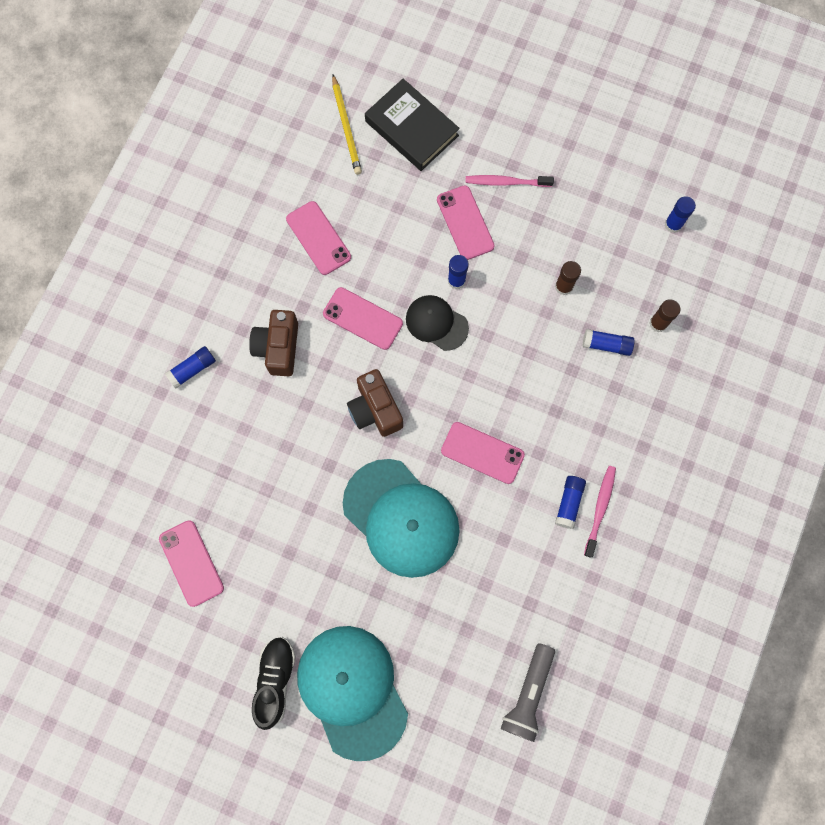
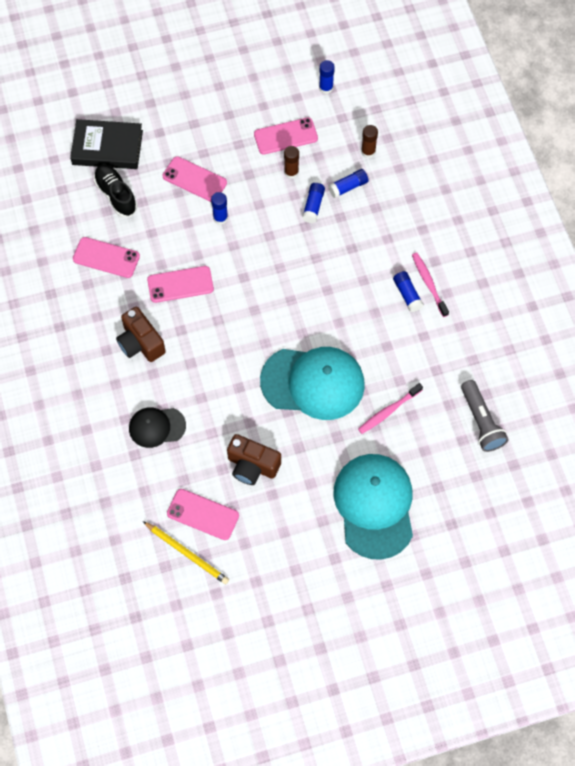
camera: 40 degrees left, 10 degrees down
blue glue stick [165,346,216,388] -> blue glue stick moved to [302,183,325,223]
black shoe [252,637,296,730] -> black shoe moved to [94,165,137,217]
turquoise cap [297,626,408,761] -> turquoise cap turned 60 degrees clockwise [334,454,413,560]
yellow pencil [332,75,362,175] -> yellow pencil moved to [143,521,229,584]
brown camera [347,369,403,437] -> brown camera moved to [227,434,281,485]
black cap [406,295,469,351] -> black cap moved to [129,407,186,448]
pink phone [441,422,525,484] -> pink phone moved to [254,117,318,155]
pink toothbrush [465,175,554,187] -> pink toothbrush moved to [358,383,423,434]

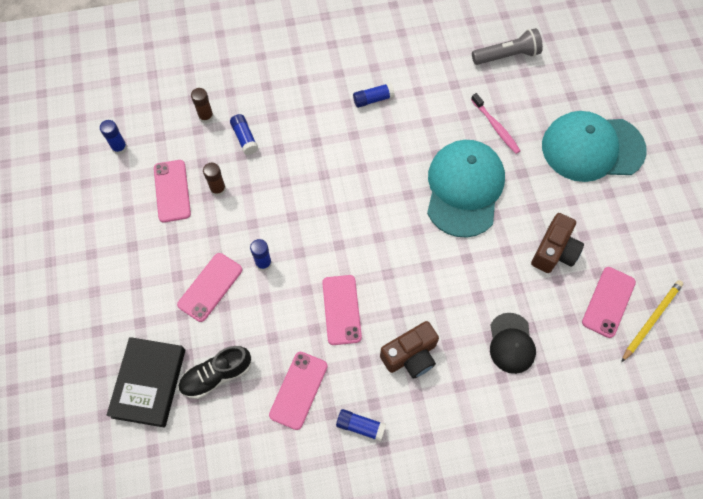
camera: 85 degrees left, 0 degrees up
blue glue stick [302,183,325,223] -> blue glue stick moved to [336,409,386,442]
pink toothbrush [412,253,449,317] -> none

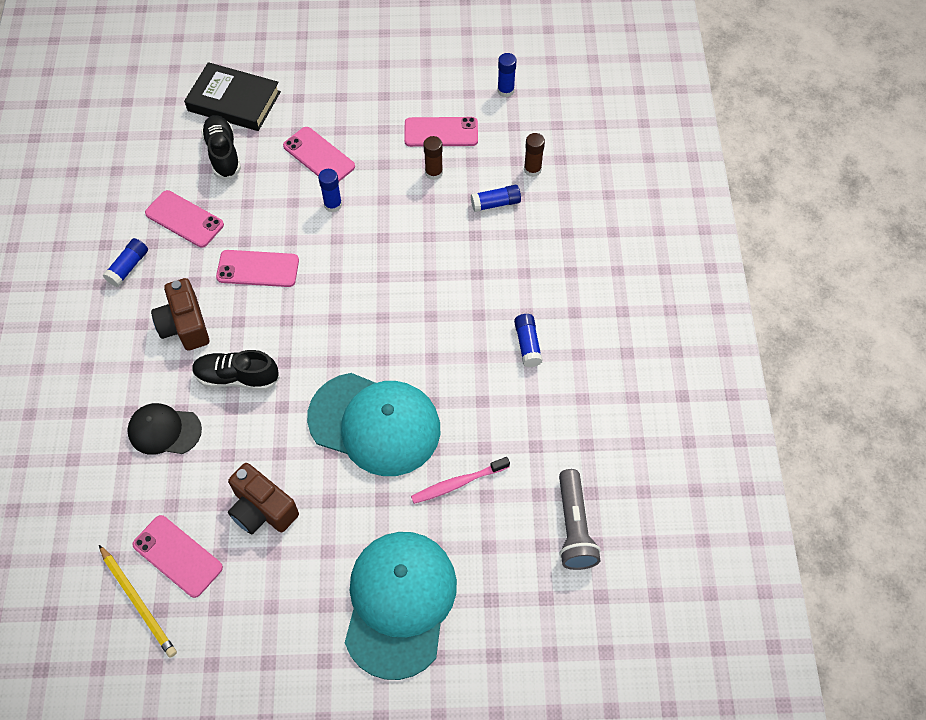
camera: 100 degrees right, 5 degrees down
none -> black shoe [192,350,280,390]

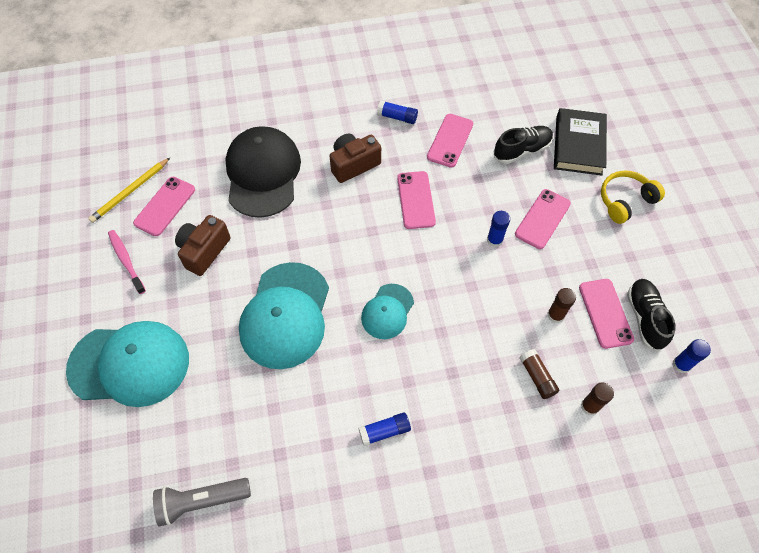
camera: 80 degrees right, 0 degrees up
black cap [127,403,202,455] -> black cap [225,126,301,218], size x1.85
black shoe [192,350,280,390] -> black shoe moved to [627,279,676,351]
pink toothbrush [411,457,510,504] -> pink toothbrush moved to [108,230,146,294]
blue glue stick [471,185,521,212] -> brown glue stick [519,349,559,399]
none -> turquoise cap [361,284,414,339]
none -> yellow headphones [601,170,665,224]

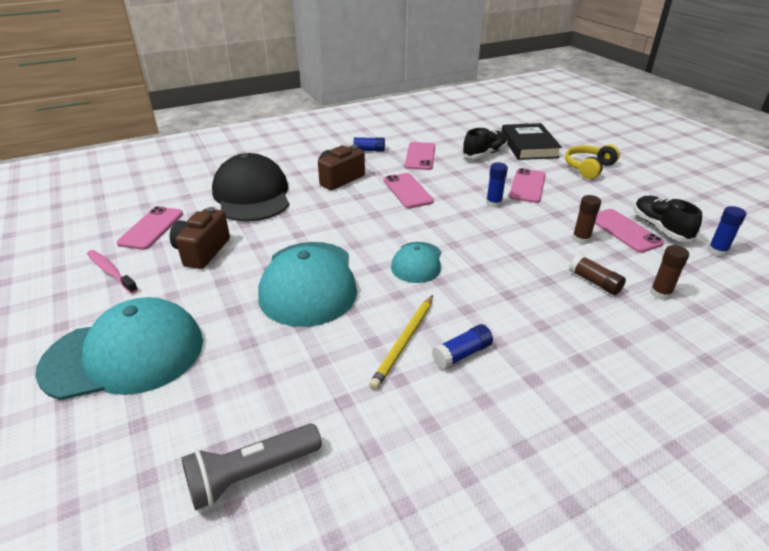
camera: 15 degrees left, 25 degrees down
yellow pencil [88,158,170,223] -> yellow pencil moved to [369,295,433,390]

